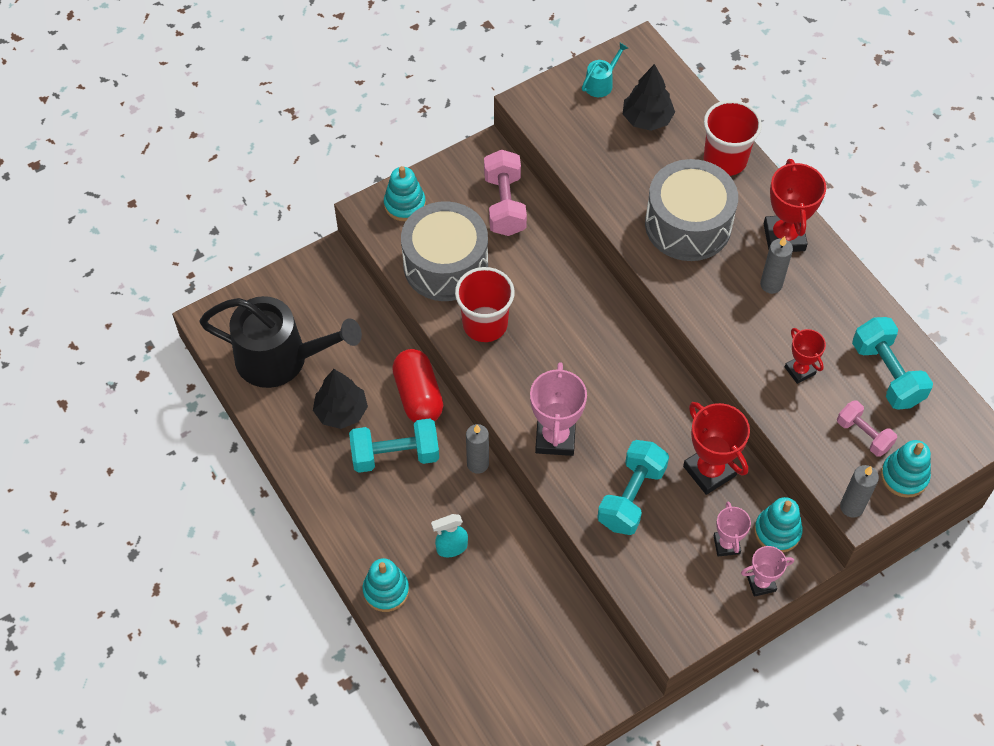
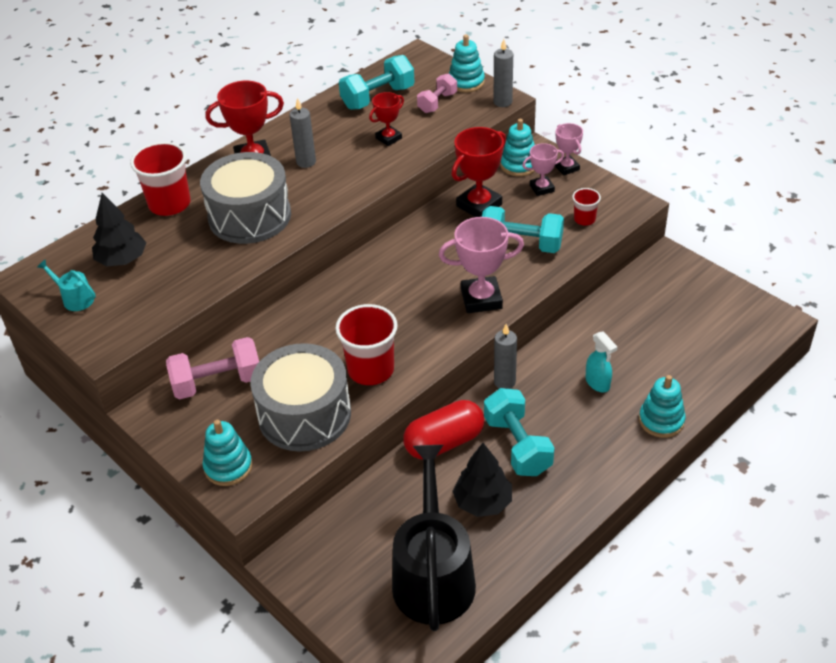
camera: 100 degrees left, 15 degrees down
none -> red cup [572,188,601,225]

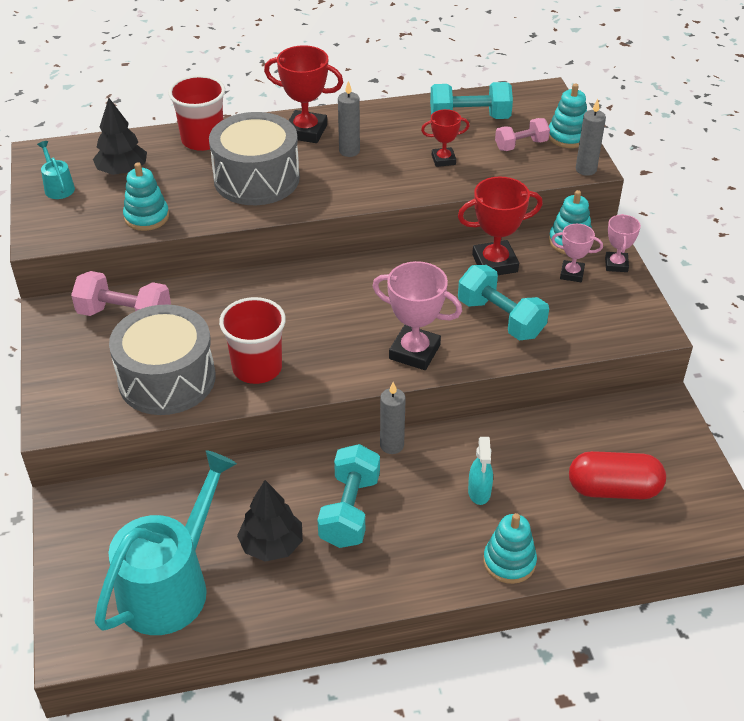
camera: 30 degrees right, 0 degrees up
turquoise stacking toy [203,420,253,486] -> turquoise stacking toy moved to [123,162,169,231]
black watering can [392,445,476,631] -> turquoise watering can [95,450,237,635]
red capsule [403,400,484,459] -> red capsule moved to [569,451,666,499]
red cup [572,188,601,225] -> none

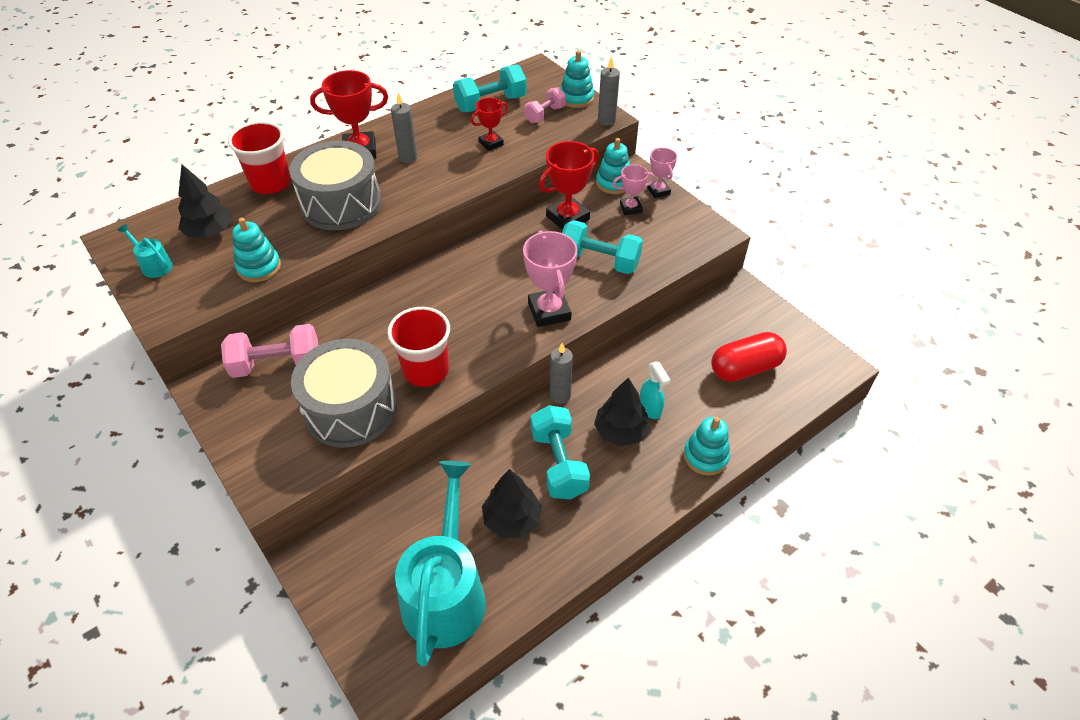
camera: 25 degrees left, 5 degrees up
pink trophy [373,261,462,370] -> pink trophy turned 75 degrees clockwise [523,230,577,327]
none -> black tree [594,377,650,446]

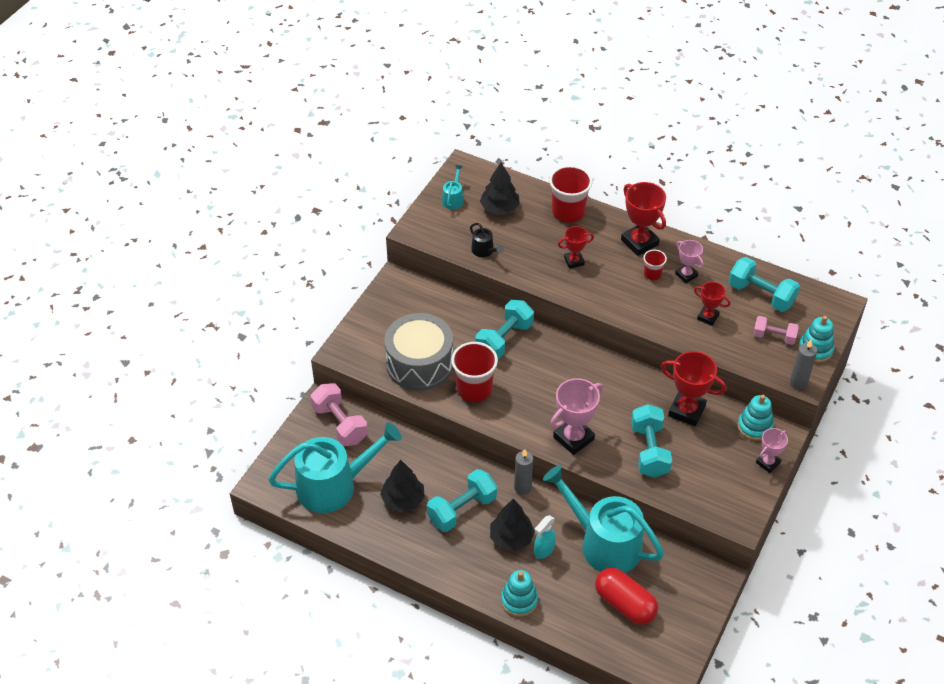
camera: 65 degrees right, 0 degrees up
pink dumbbell [221,324,318,378] -> pink dumbbell moved to [311,383,368,446]
turquoise stacking toy [232,218,281,282] -> black watering can [470,223,504,257]
grey drum [290,140,381,230] -> red trophy [558,226,594,269]
grey candle [391,93,418,163] -> red cup [643,250,667,280]
pink trophy [613,165,655,215] -> pink trophy moved to [675,240,704,283]
none -> turquoise dumbbell [476,300,534,359]
none -> turquoise watering can [543,465,664,573]

